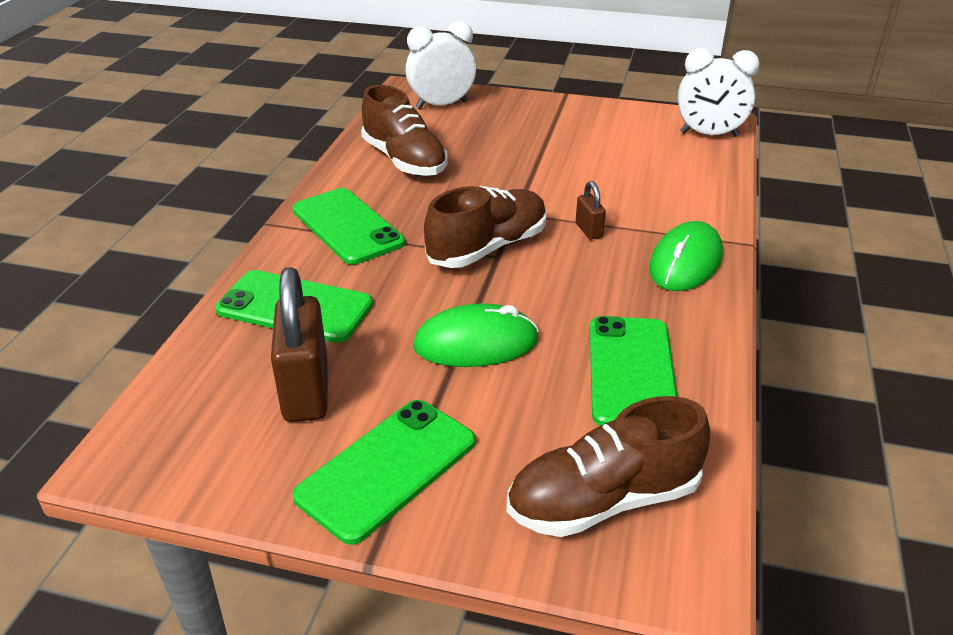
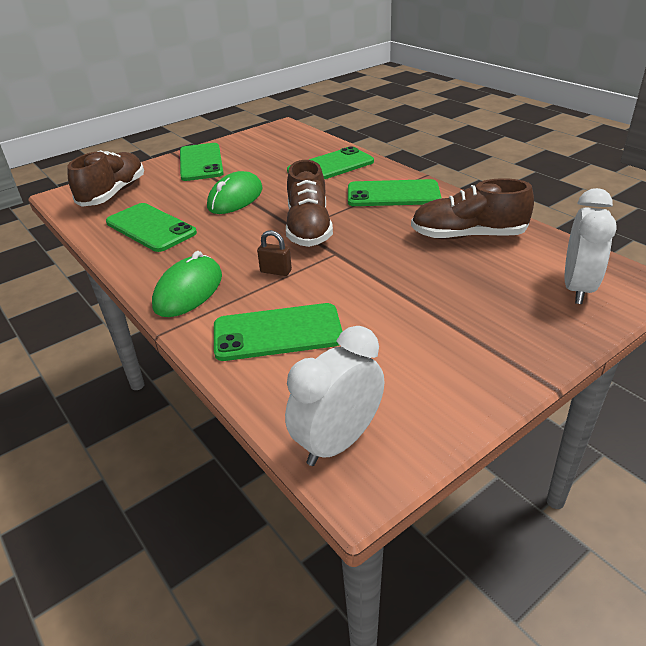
camera: 130 degrees right, 0 degrees up
brown padlock [271,267,327,422] -> none
green mouse [649,221,723,291] -> green mouse turned 45 degrees clockwise [152,251,222,317]
none -> green phone [214,303,342,361]

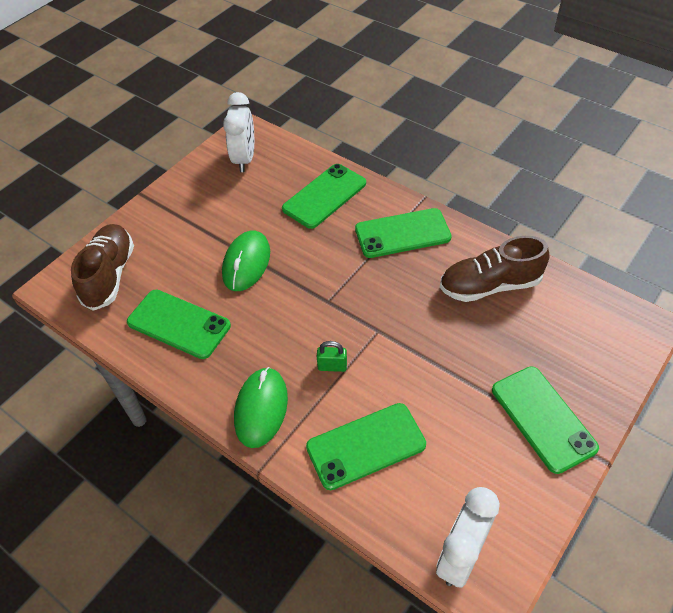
camera: 15 degrees left, 15 degrees up
green phone [180,143,224,181] -> green phone moved to [492,366,599,474]
brown padlock [257,230,292,276] -> green padlock [317,341,347,372]
brown shoe [286,160,333,247] -> none
white clock [564,188,617,304] -> white clock moved to [223,92,254,172]

